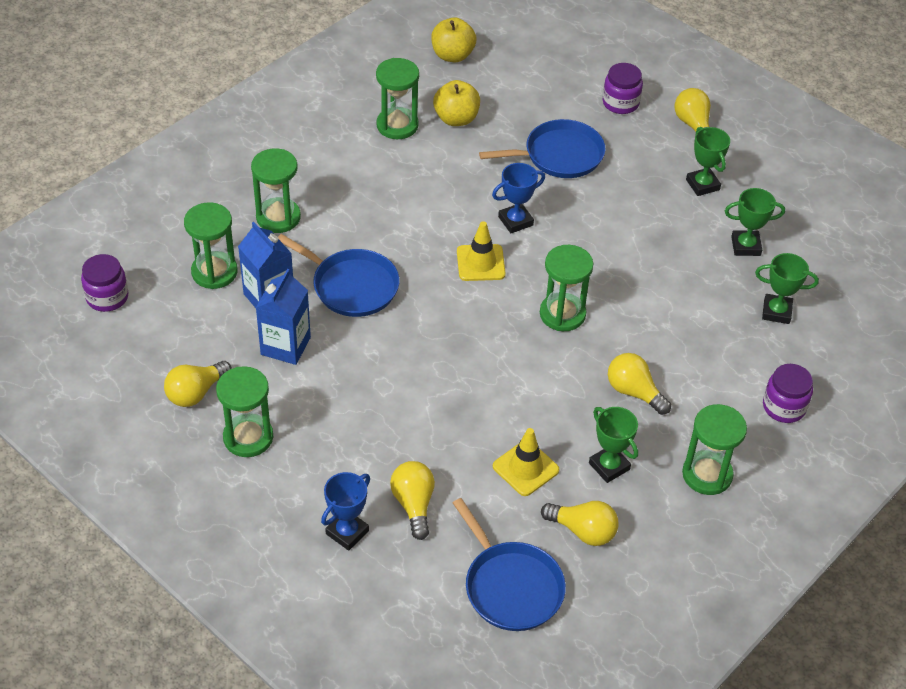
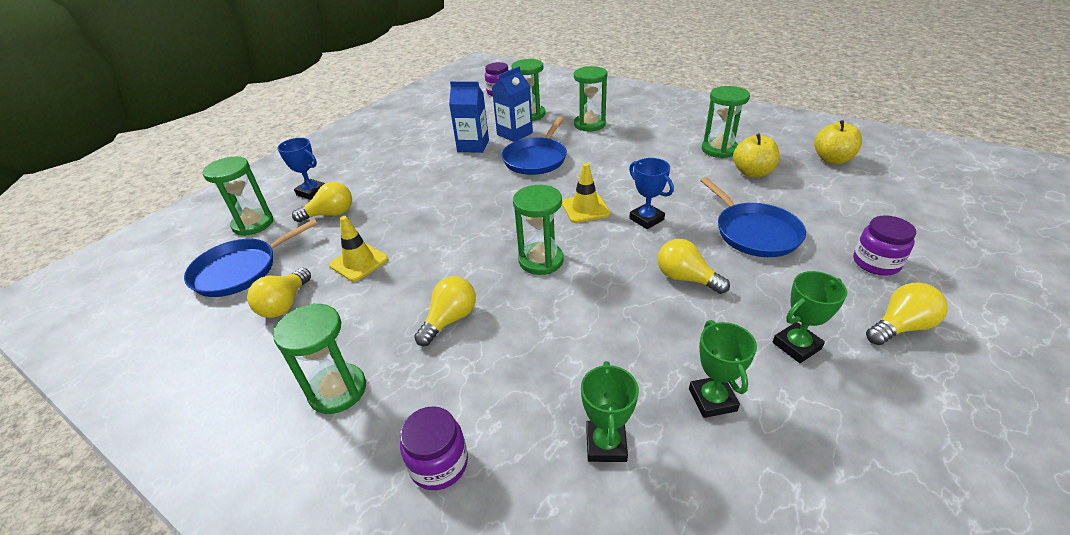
camera: 85 degrees right, 10 degrees down
yellow light bulb [164,361,232,407] -> yellow light bulb moved to [658,239,730,294]
green hourglass [216,366,273,457] -> green hourglass moved to [202,156,273,236]
green trophy [589,407,638,483] -> none

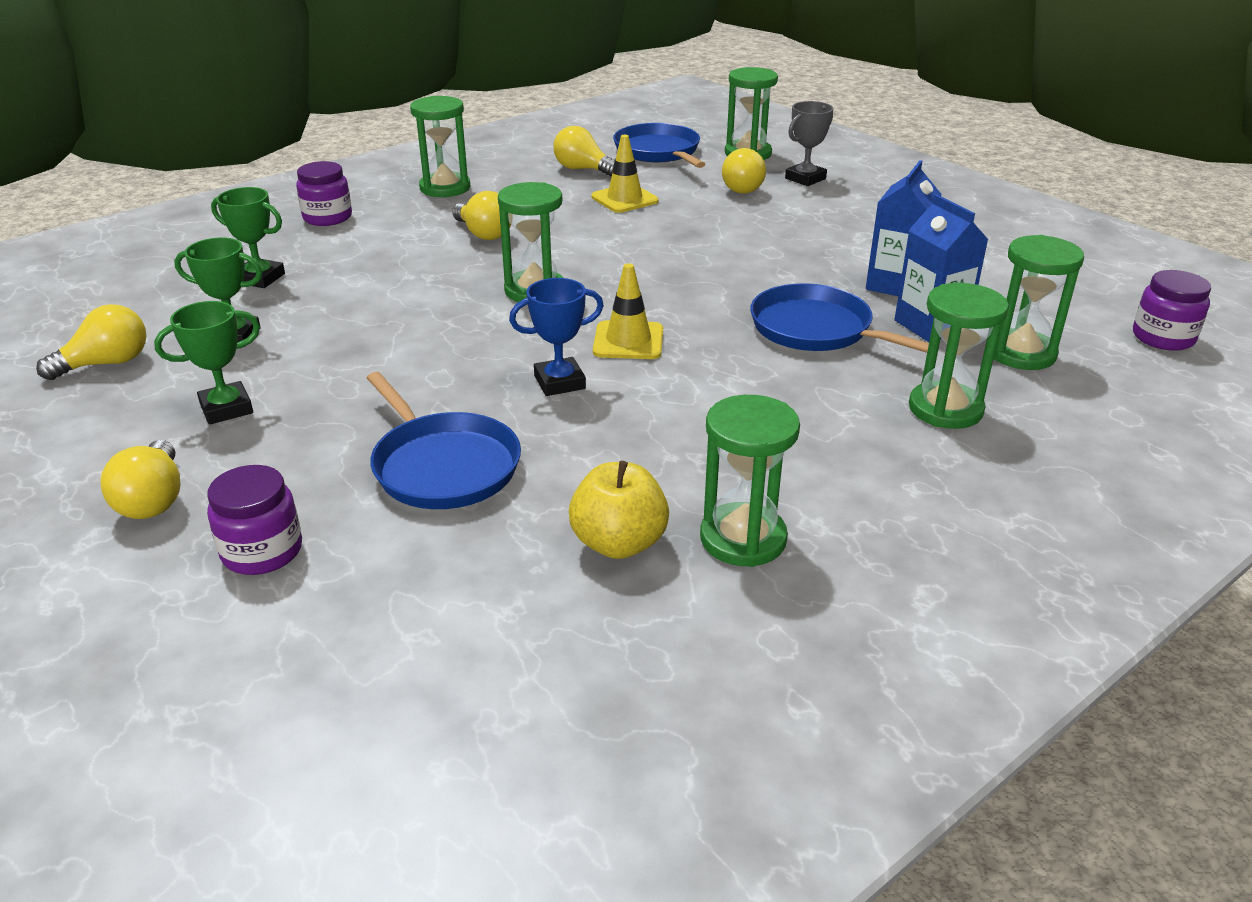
camera: 105 degrees right, 5 degrees down
blue trophy [277,138,325,200] -> grey trophy [785,101,833,186]
yellow light bulb [658,239,730,294] -> yellow light bulb moved to [36,304,147,380]
blue pan [700,177,806,257] -> blue pan turned 120 degrees counterclockwise [367,372,521,509]
green trophy [772,271,847,363] -> green trophy turned 75 degrees clockwise [154,301,260,425]
yellow apple [814,120,862,164] -> none

